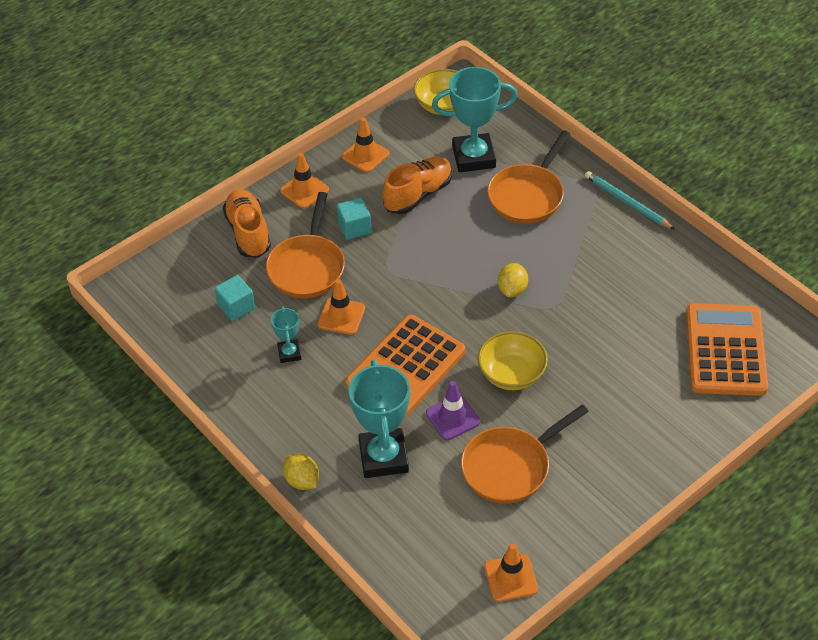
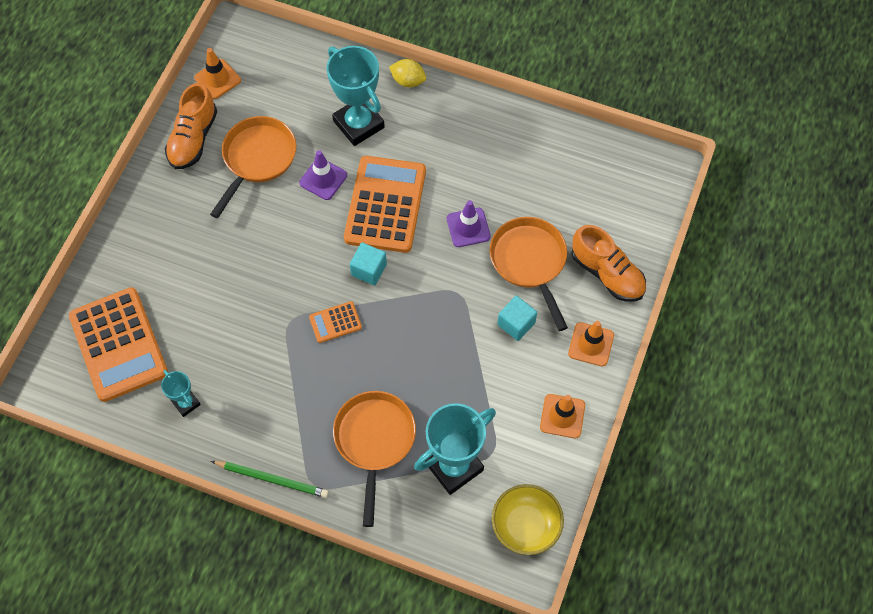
camera: 150 degrees right, 15 degrees up
turquoise cube [214,275,255,321] -> turquoise cube moved to [350,243,387,285]
turquoise trophy [271,306,301,363] -> turquoise trophy moved to [161,370,201,417]
orange traffic cone [318,279,365,335] -> purple traffic cone [447,200,491,247]
orange shoe [382,156,452,214] -> orange shoe moved to [165,83,217,169]
yellow bowl [478,331,548,390] -> none
yellow lemon [498,263,528,297] -> orange calculator [309,301,362,343]
turquoise pencil [585,171,675,230] -> green pencil [211,461,329,498]

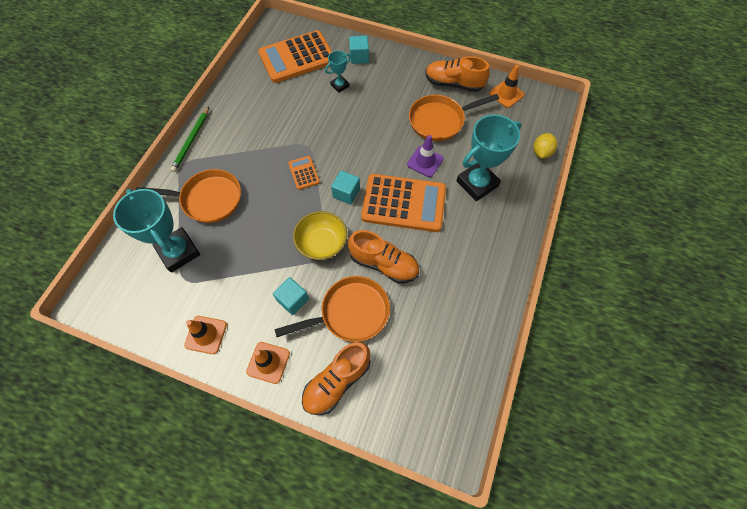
camera: 90 degrees right, 0 degrees up
turquoise trophy [161,370,201,417] -> turquoise trophy moved to [325,51,351,93]
orange pan [210,116,296,218] -> orange pan turned 135 degrees clockwise [409,94,499,142]
yellow lemon [389,59,426,87] -> yellow lemon moved to [534,133,557,159]
purple traffic cone [447,200,491,247] -> orange shoe [348,230,419,283]
yellow bowl [492,484,564,555] -> yellow bowl moved to [293,211,347,260]
none -> turquoise cube [349,36,369,64]

